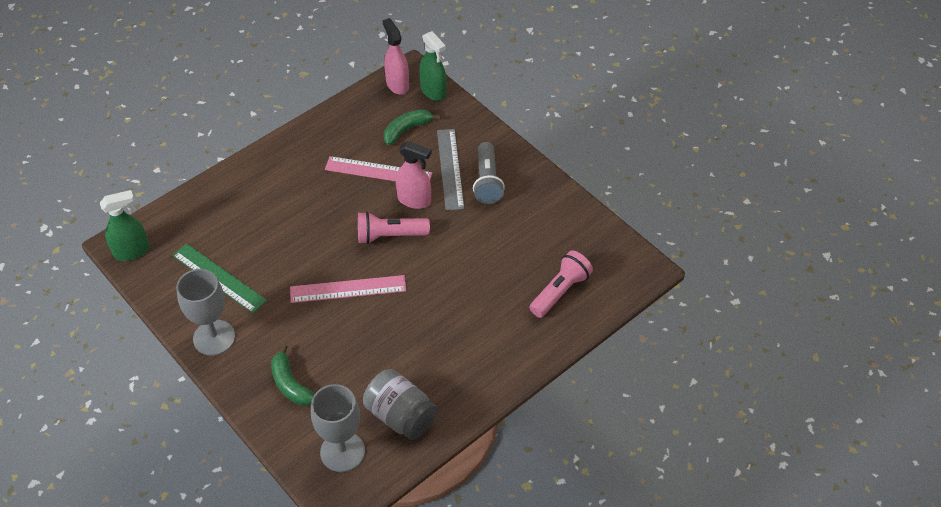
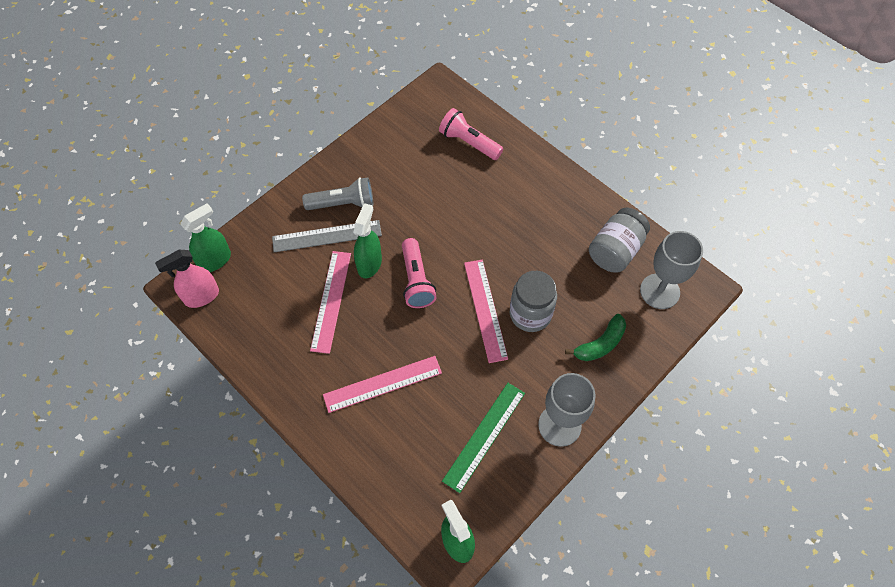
camera: 95 degrees left, 10 degrees up
green banana [384,109,441,145] -> none
pink spray bottle [396,141,431,209] -> green spray bottle [353,203,382,278]
none -> pink ruler [323,356,442,413]
none -> grey jar [510,271,557,332]

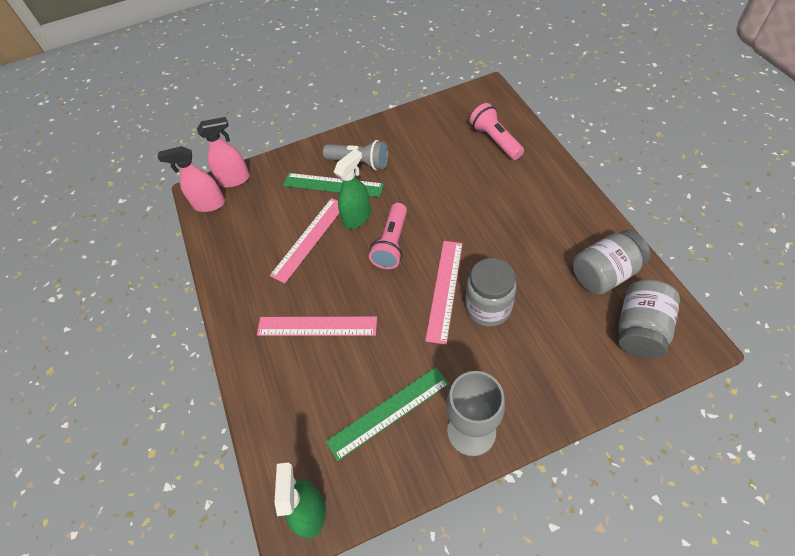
camera: 30 degrees right, 5 degrees down
green spray bottle [180,203,231,272] -> pink spray bottle [197,117,250,187]
grey ruler [272,220,382,252] -> green ruler [283,173,384,197]
green banana [565,314,626,361] -> none
grey goblet [640,231,703,309] -> grey jar [618,279,680,359]

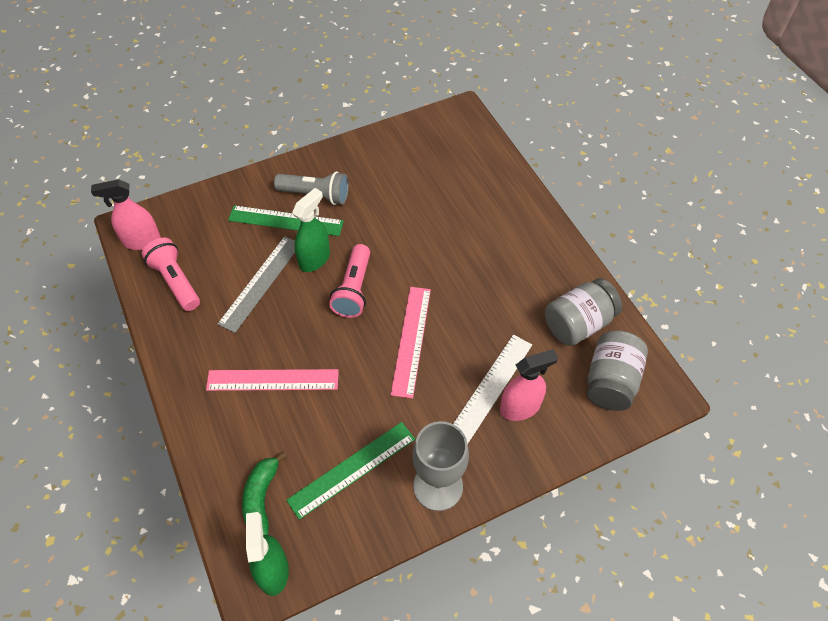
camera: 10 degrees left, 0 degrees up
pink spray bottle [197,117,250,187] -> pink spray bottle moved to [500,349,558,421]
pink ruler [270,198,339,283] -> grey ruler [217,236,295,333]
grey jar [466,258,517,327] -> none
pink flashlight [469,103,524,160] -> pink flashlight moved to [142,238,200,311]
none -> green banana [242,452,286,535]
none -> white ruler [453,335,532,444]

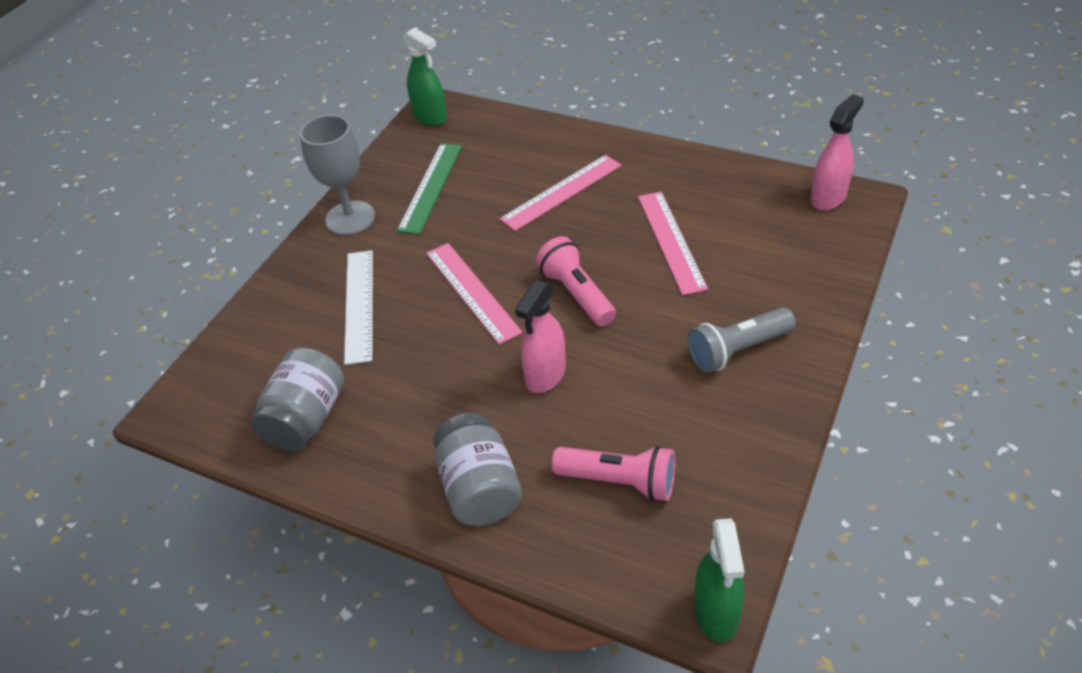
camera: 145 degrees right, 10 degrees down
pink flashlight [142,238,200,311] -> pink flashlight moved to [552,445,676,501]
grey ruler [217,236,295,333] -> pink ruler [638,192,708,295]
green ruler [228,205,344,236] -> none
green banana [242,452,286,535] -> none
green spray bottle [292,188,330,272] -> green spray bottle moved to [694,518,744,643]
pink spray bottle [500,349,558,421] -> pink spray bottle moved to [515,280,566,393]
grey jar [587,330,648,411] -> grey jar moved to [433,413,522,526]

